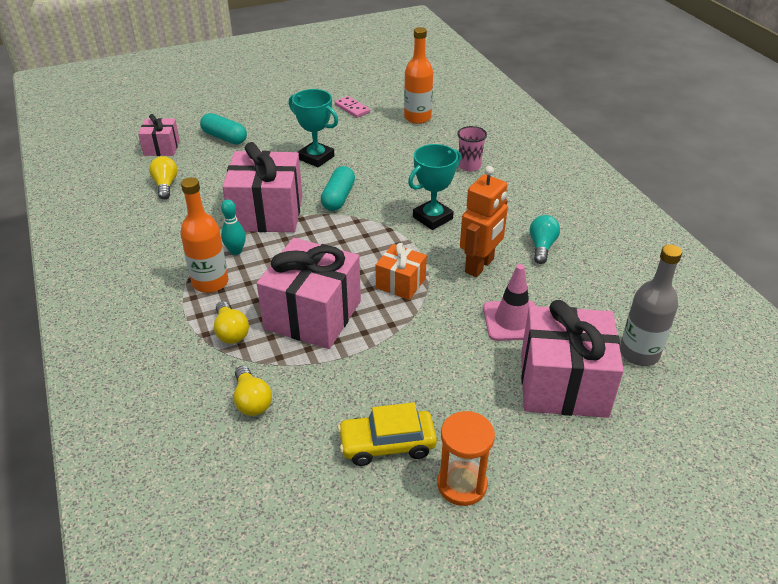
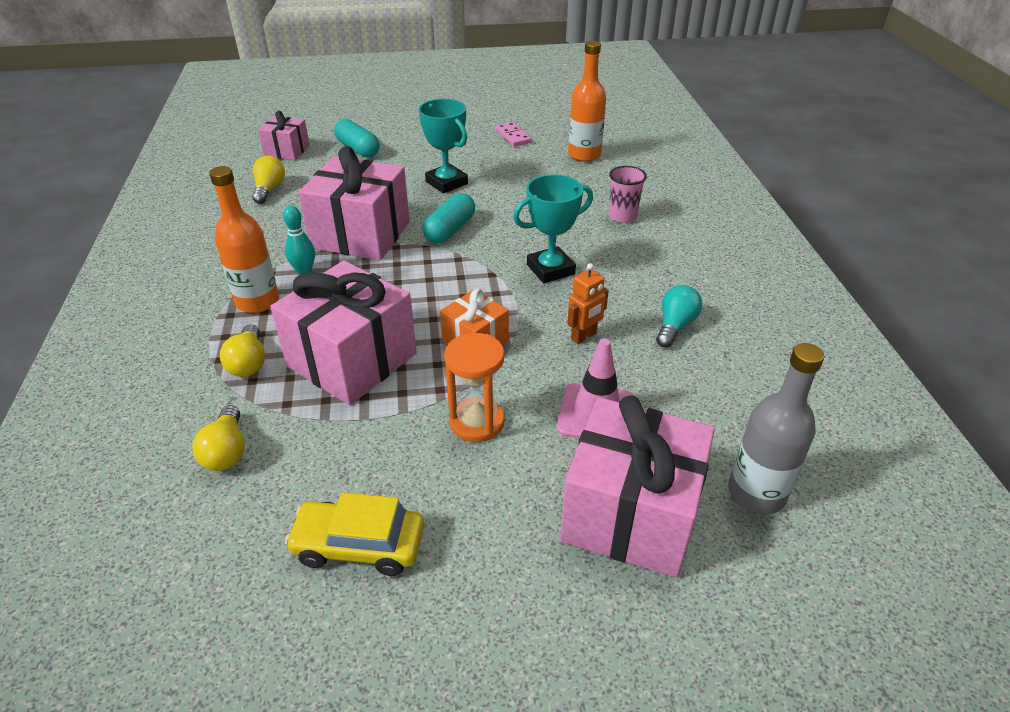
camera: 15 degrees right, 0 degrees up
orange hourglass [437,411,495,506] -> orange hourglass moved to [444,333,505,442]
orange robot [460,166,508,277] -> orange robot [568,263,609,344], size x0.58

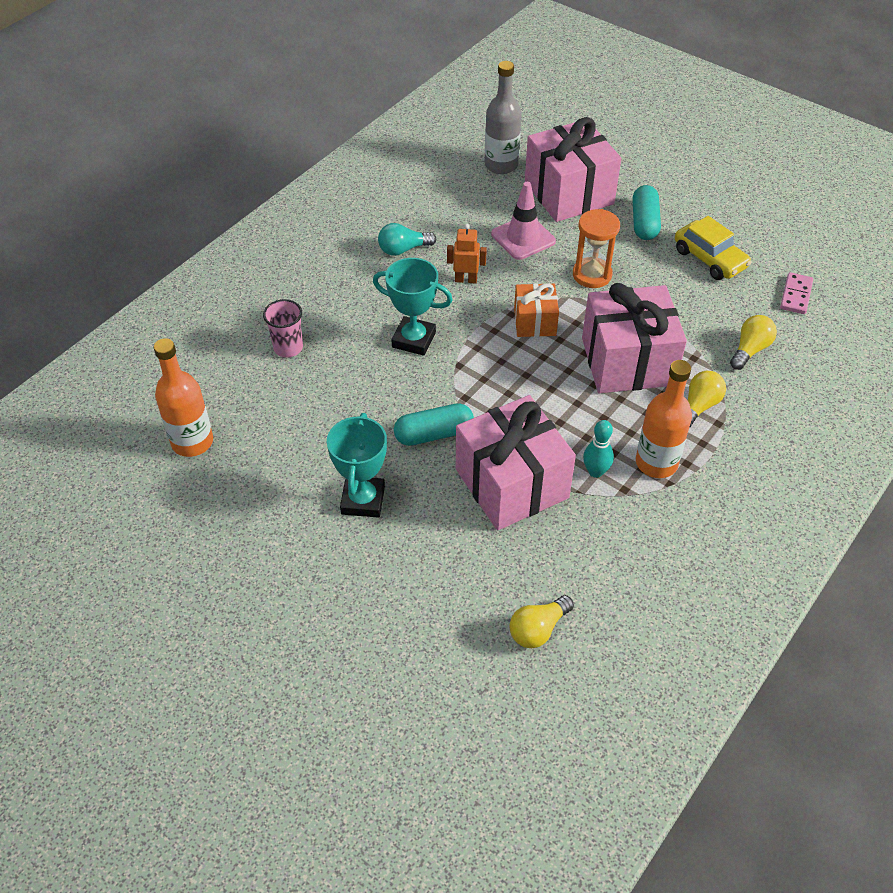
camera: 135 degrees left, 10 degrees up
pink gift [258,111,310,160] -> none
turquoise capsule [334,119,380,157] -> turquoise capsule moved to [633,185,661,240]
pink domino [495,122,532,146] -> pink domino moved to [780,272,813,314]

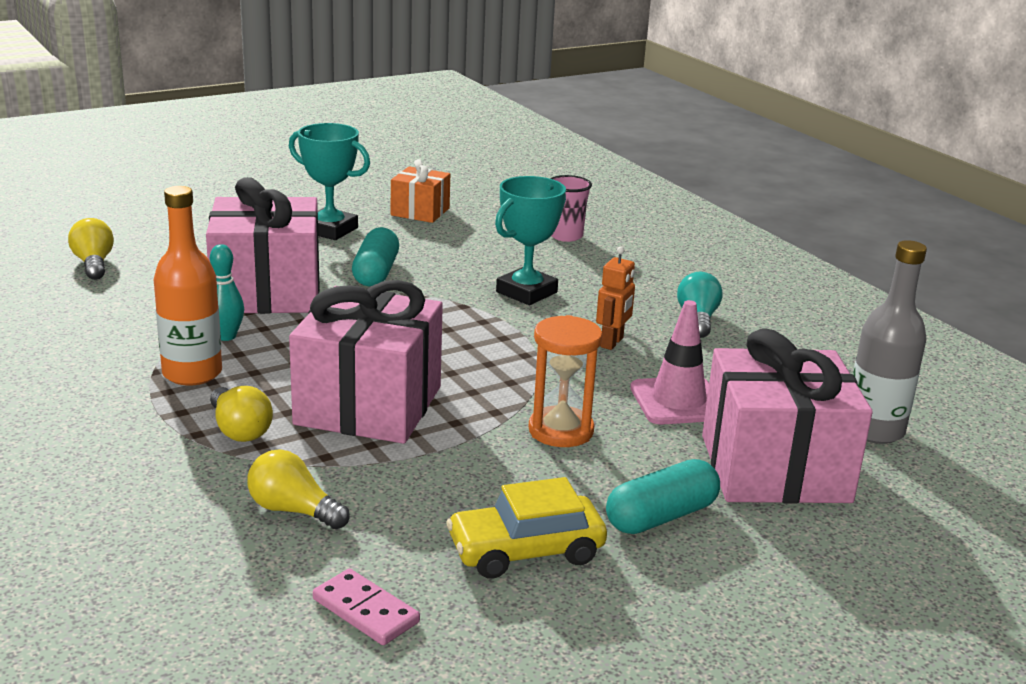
camera: 110 degrees right, 25 degrees down
orange bottle [154,338,213,457] -> none
orange gift [514,283,559,337] -> orange gift moved to [391,159,450,223]
turquoise capsule [633,185,661,240] -> turquoise capsule turned 60 degrees counterclockwise [606,459,720,534]
yellow light bulb [730,315,777,370] -> yellow light bulb turned 150 degrees clockwise [247,450,350,529]

